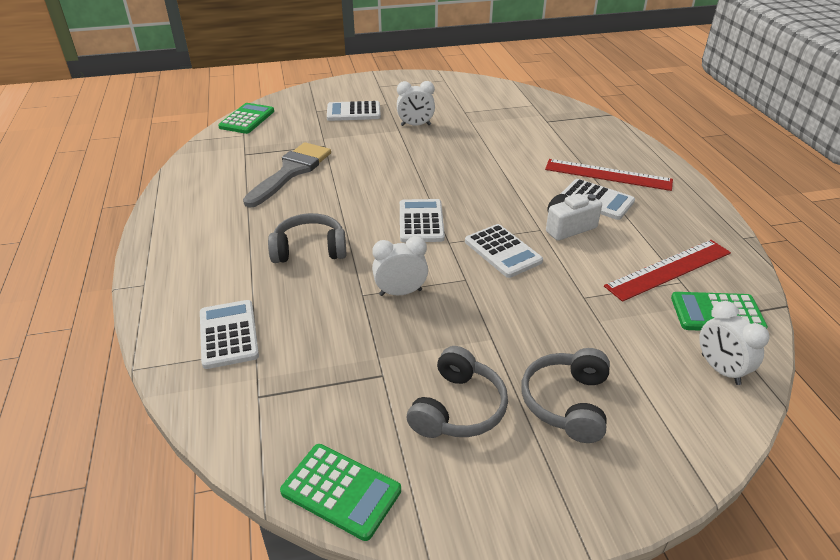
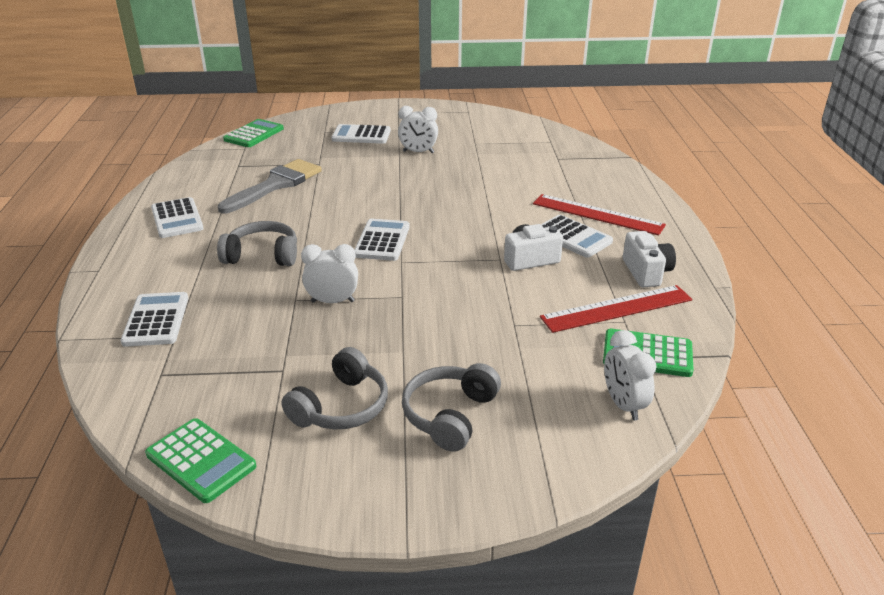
camera: 10 degrees right, 5 degrees down
white calculator [465,224,543,278] -> white calculator moved to [151,197,204,238]
none -> white camera [623,231,676,287]

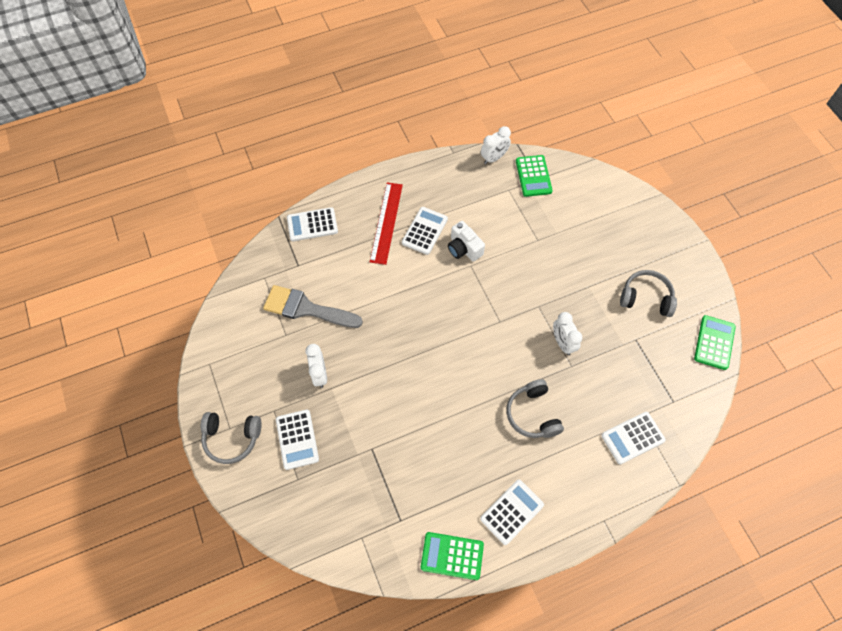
camera: 110 degrees left, 30 degrees up
grey brush [218,159,322,213] -> grey brush moved to [263,285,363,328]
green calculator [223,119,284,147] -> green calculator moved to [421,532,484,580]
white calculator [354,219,410,261] -> white calculator moved to [287,207,338,241]
grey headphones [402,363,501,452] -> grey headphones moved to [201,412,262,464]
red ruler [540,285,692,333] -> none
white clock [604,330,656,421] -> white clock moved to [481,126,511,164]
white camera [623,231,676,287] -> none

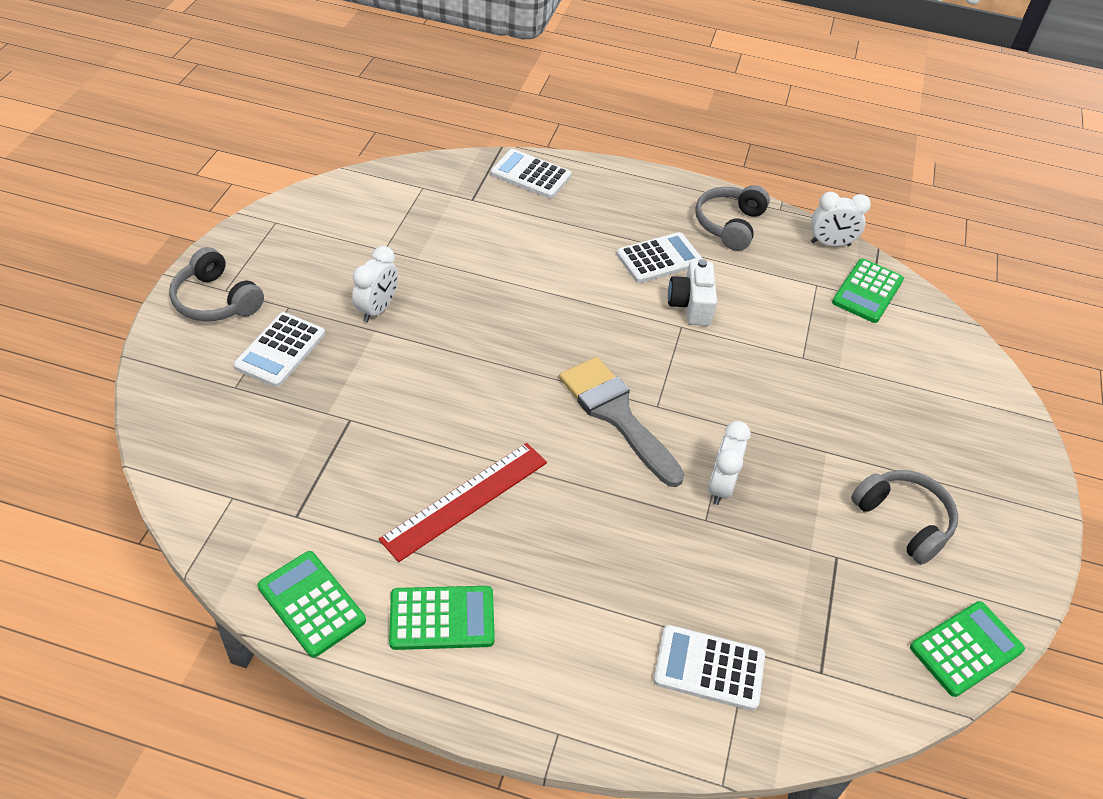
camera: 35 degrees right, 15 degrees down
grey brush [263,285,363,328] -> grey brush moved to [559,357,685,487]
red ruler [370,182,403,265] -> red ruler moved to [379,443,547,562]
white calculator [480,480,544,545] -> green calculator [389,586,495,650]
grey headphones [506,379,564,438] -> grey headphones moved to [695,185,770,251]

